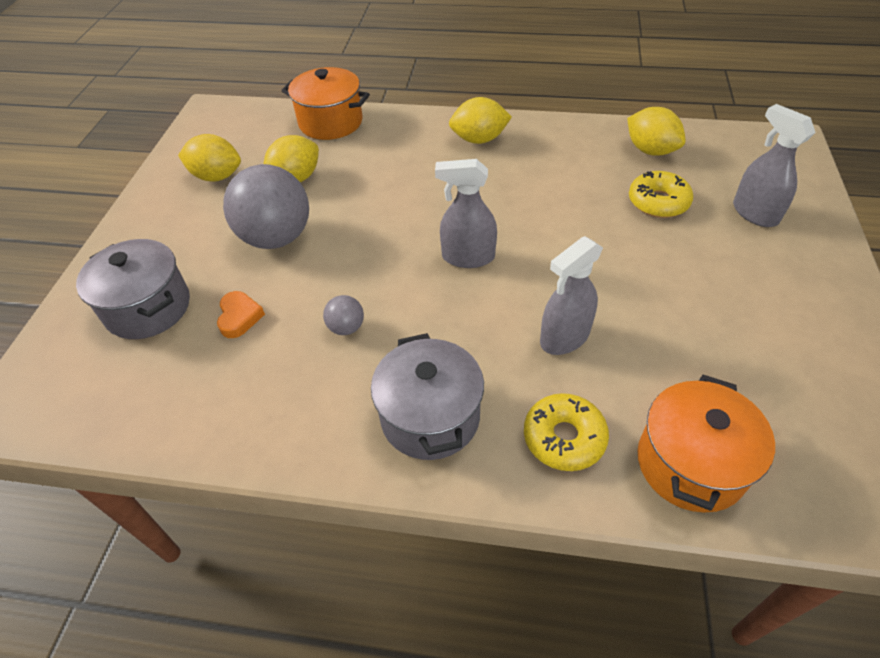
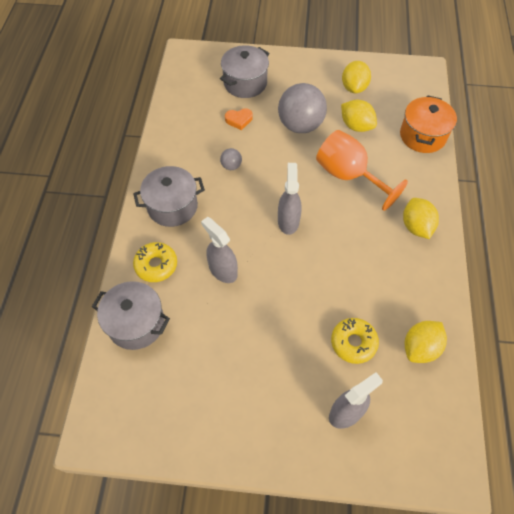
camera: 85 degrees right, 10 degrees up
orange pot [637,375,775,512] -> grey pot [92,281,170,350]
none -> orange goblet [316,130,408,211]

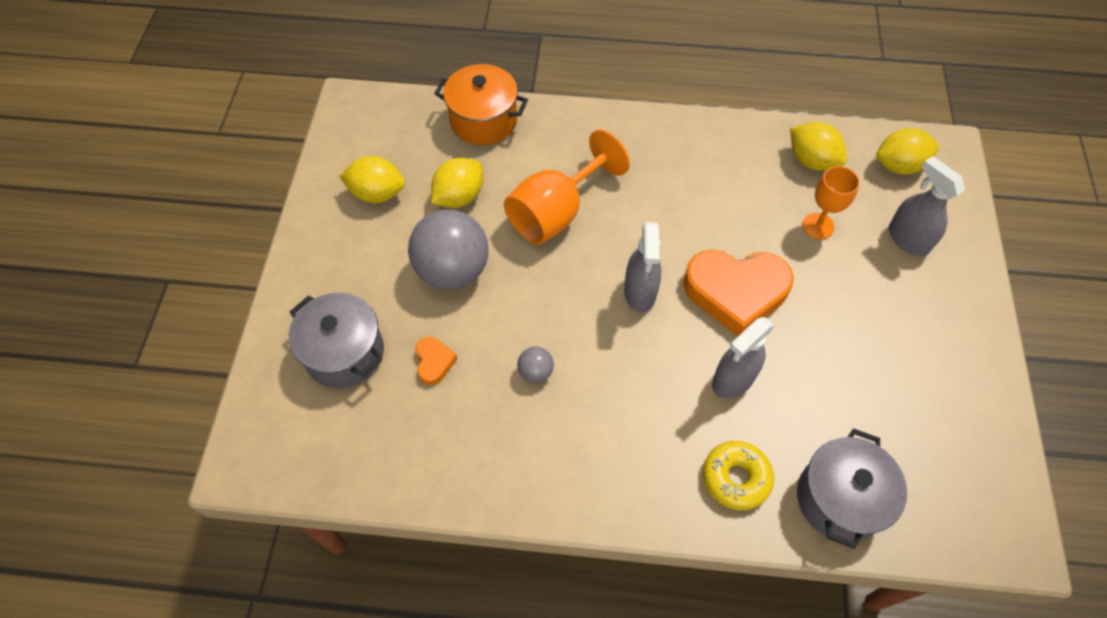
camera: 90 degrees left, 0 degrees up
grey pot [133,166,205,227] -> none
grey spray bottle [278,163,302,235] -> grey spray bottle turned 90 degrees counterclockwise [624,222,661,313]
yellow donut [331,318,379,364] -> orange goblet [802,166,860,239]
yellow lemon [403,198,439,239] -> yellow lemon moved to [876,128,940,175]
none -> orange heart [683,250,794,336]

